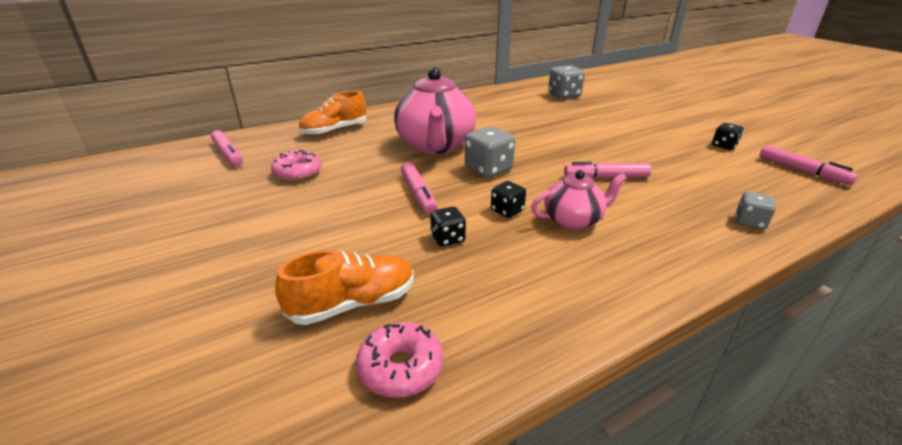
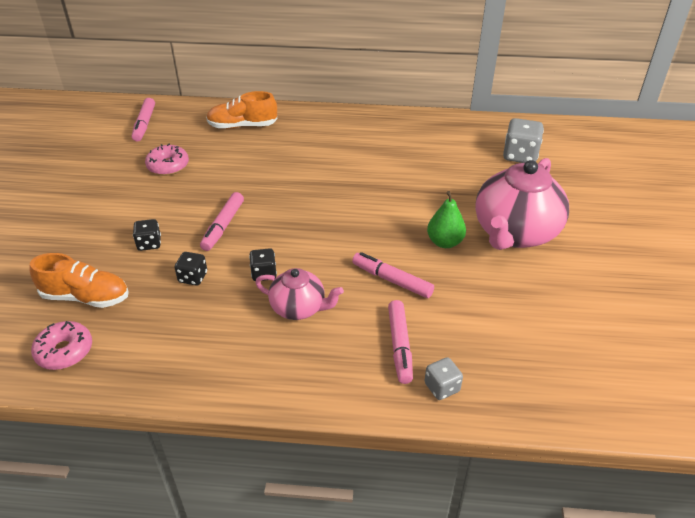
camera: 35 degrees right, 10 degrees up
pink teapot [394,67,476,154] -> pink teapot moved to [475,158,569,250]
grey dice [465,127,515,178] -> none
black dice [712,123,744,150] -> black dice moved to [133,219,161,251]
pink marker [759,145,858,185] -> pink marker moved to [388,300,413,384]
none -> green pear [427,191,466,248]

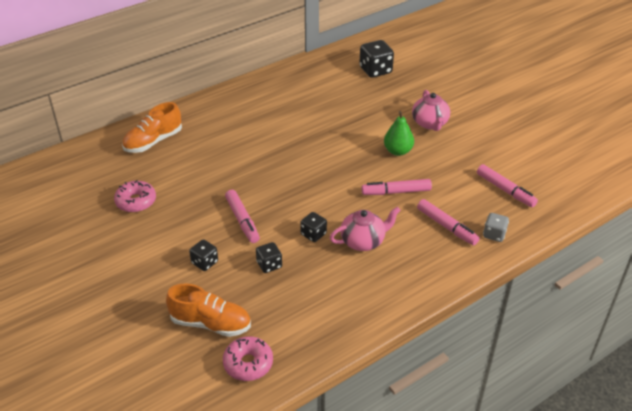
camera: 40 degrees left, 0 degrees up
orange shoe [30,253,129,308] -> orange shoe turned 45 degrees clockwise [166,283,251,337]
pink marker [132,98,155,142] -> pink marker moved to [477,164,538,207]
pink teapot [475,158,569,250] -> pink teapot [412,90,450,131], size x0.55
grey dice [503,118,544,163] -> black dice [359,40,394,78]

